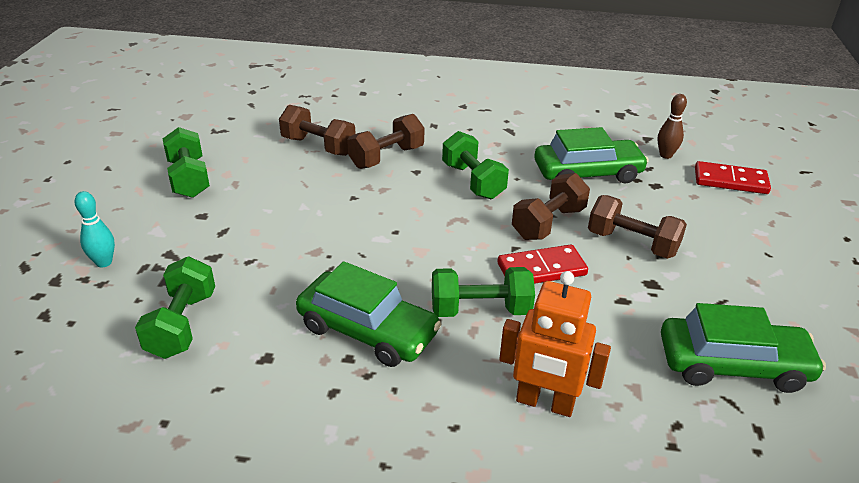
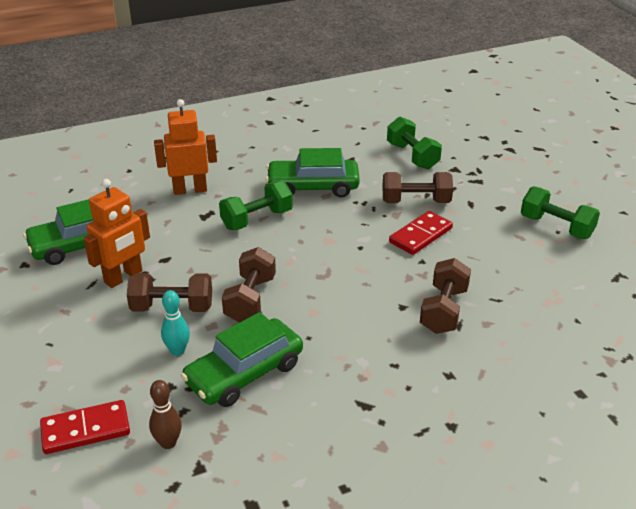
camera: 150 degrees right, 0 degrees up
turquoise bowling pin [75,191,115,267] -> turquoise bowling pin moved to [161,290,190,356]
brown dumbbell [279,105,356,156] -> brown dumbbell moved to [382,172,453,203]
green dumbbell [442,131,509,199] -> none
red domino [497,244,588,284] -> red domino moved to [389,211,453,255]
none -> orange robot [84,179,150,288]

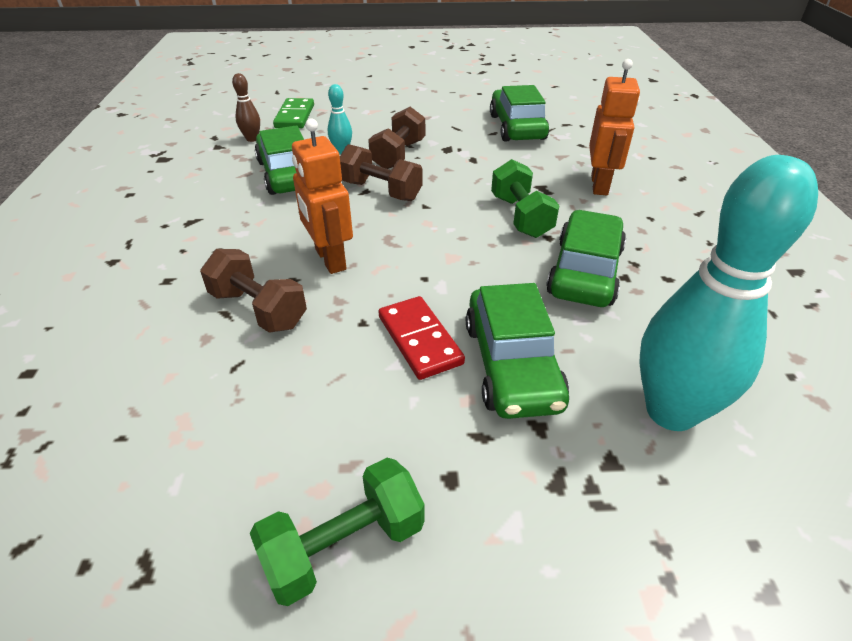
camera: 110 degrees right, 5 degrees up
red domino [40,400,130,454] -> green domino [273,98,314,129]
orange robot [84,179,150,288] -> orange robot moved to [292,119,353,274]
brown dumbbell [382,172,453,203] -> green car [466,283,569,419]
green dumbbell [387,117,442,169] -> turquoise bowling pin [640,155,818,431]

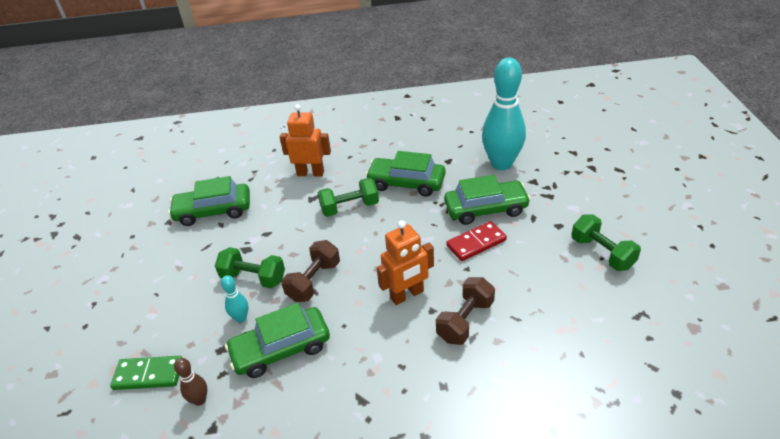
camera: 90 degrees left, 0 degrees up
brown dumbbell [368,107,425,169] -> green dumbbell [215,247,285,288]

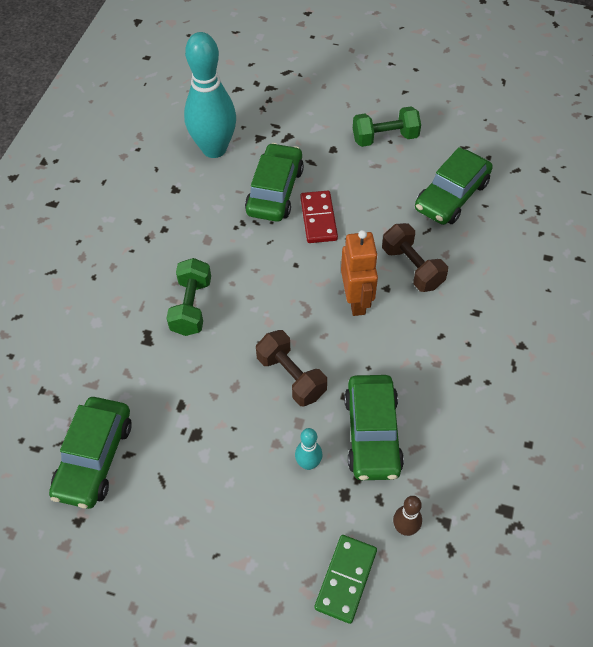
camera: 70 degrees left, 15 degrees up
green dumbbell [215,247,285,288] -> none
orange robot [280,104,331,177] -> none
green car [365,151,446,197] -> green car moved to [415,147,493,225]

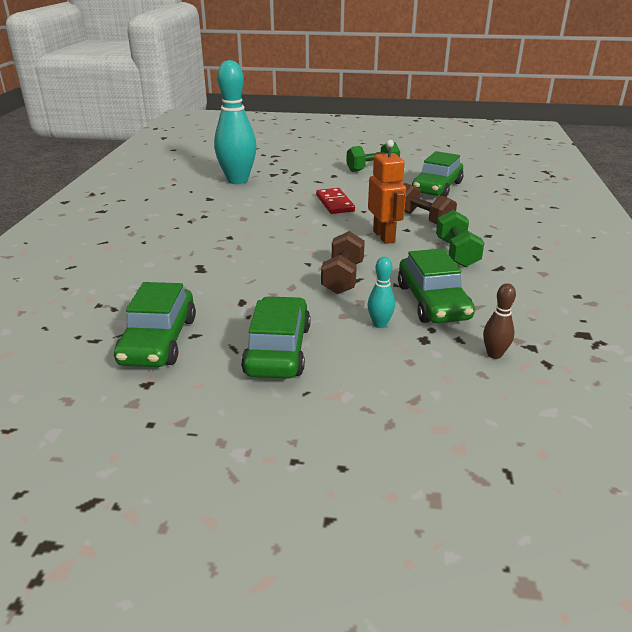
camera: 10 degrees left, 25 degrees down
green dumbbell [167,258,211,336] -> green dumbbell moved to [436,210,484,267]
green car [245,143,304,222] -> green car moved to [241,296,311,379]
brown dumbbell [256,330,327,406] -> brown dumbbell turned 60 degrees clockwise [321,231,365,294]
green domino [314,535,377,624] -> none

